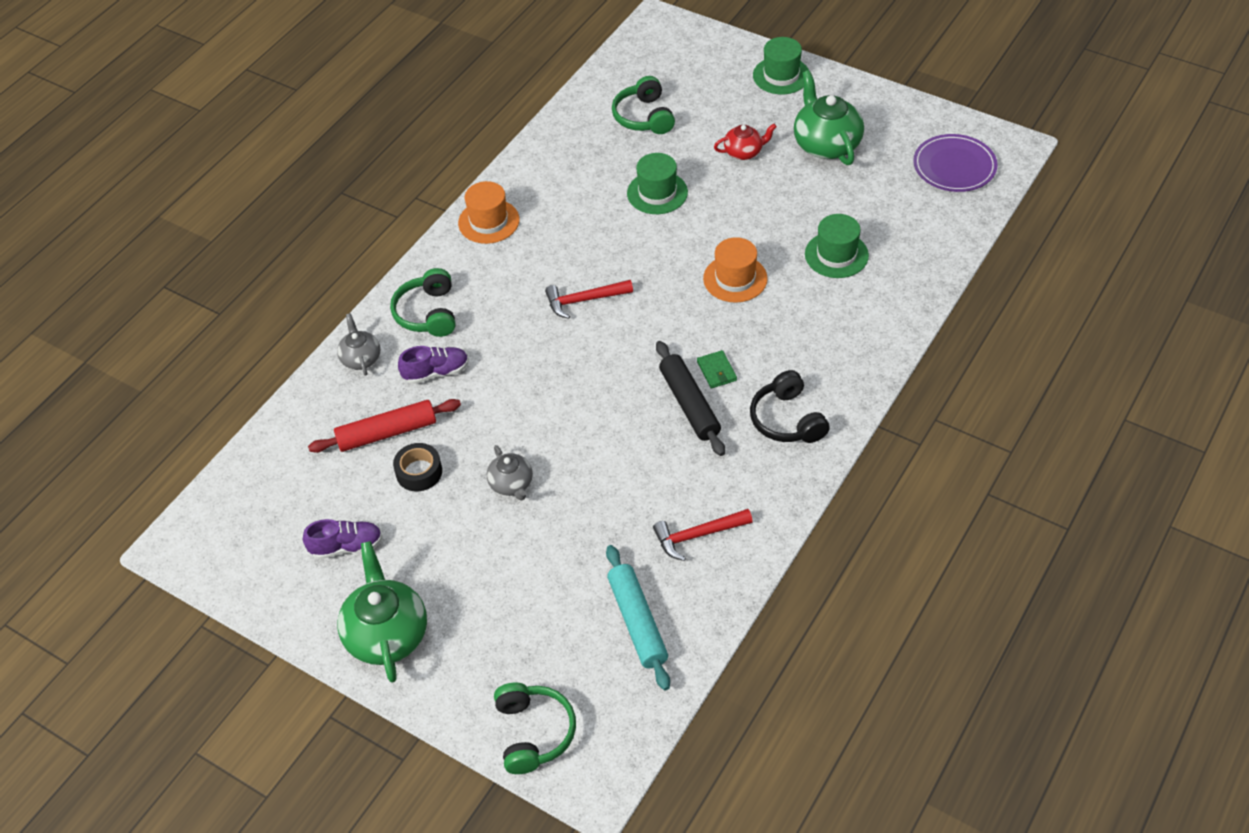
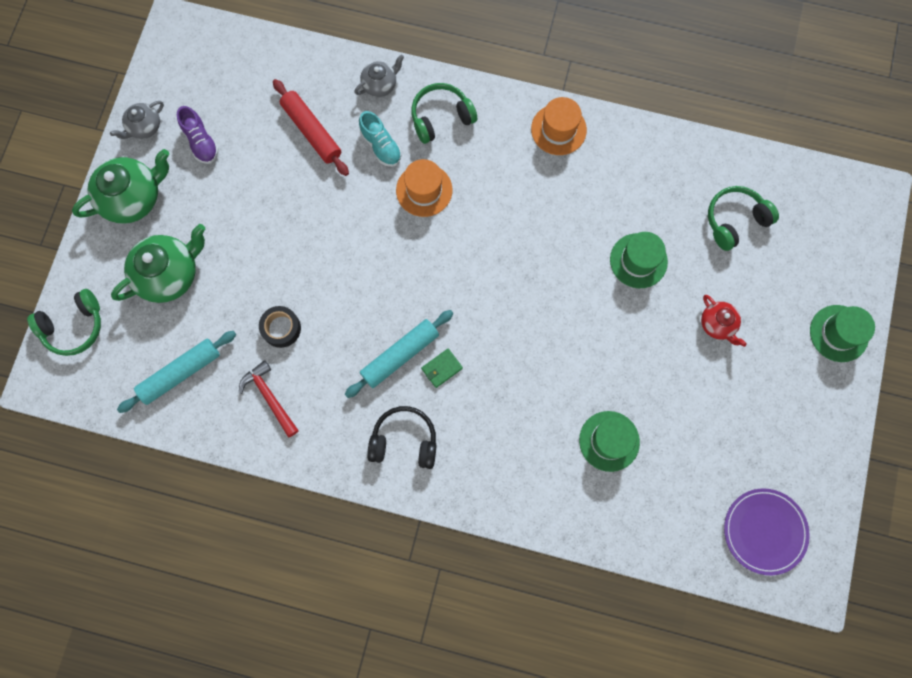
camera: 70 degrees right, 25 degrees up
black tape [393,443,442,491] -> black tape moved to [259,306,301,348]
purple shoe [398,346,469,384] -> turquoise shoe [359,111,402,167]
grey teapot [487,445,533,501] -> grey teapot moved to [110,101,164,139]
red hammer [545,280,633,319] -> none
black rolling pin [656,341,725,456] -> turquoise rolling pin [345,310,453,398]
orange hat [703,237,768,303] -> orange hat moved to [396,159,453,217]
black headphones [750,370,830,443] -> black headphones turned 45 degrees clockwise [367,406,437,469]
green teapot [794,70,864,165] -> green teapot moved to [111,224,205,303]

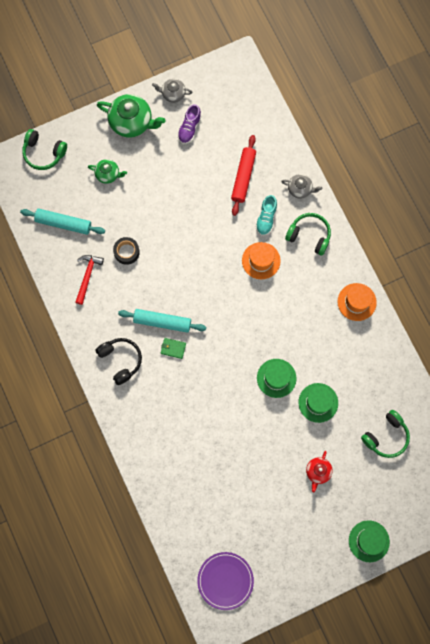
camera: 50 degrees right, 0 degrees up
green teapot [111,224,205,303] -> green teapot [88,159,127,184], size x0.56
green hat [579,411,640,472] -> green hat moved to [257,359,297,398]
green headphones [708,186,779,251] -> green headphones turned 120 degrees clockwise [361,410,410,458]

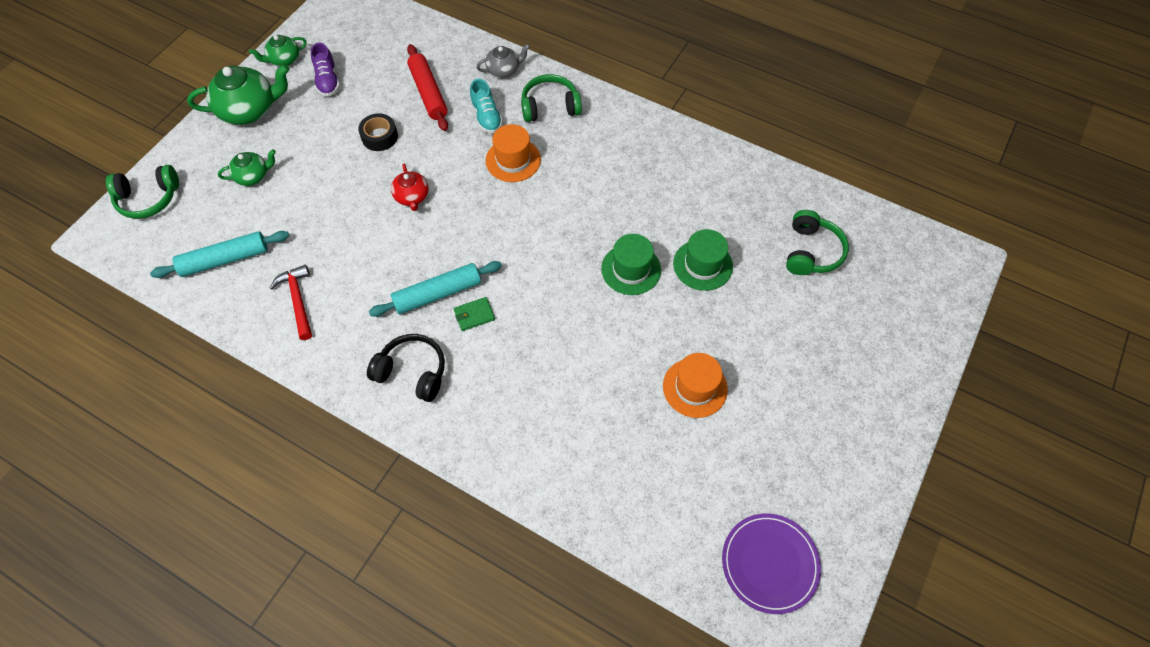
camera: 35 degrees left, 15 degrees down
black tape [113,237,140,265] -> black tape moved to [358,113,398,151]
grey teapot [152,79,192,103] -> green teapot [249,35,307,66]
red teapot [306,451,333,493] -> red teapot moved to [391,164,429,211]
orange hat [337,283,377,321] -> orange hat moved to [663,353,728,418]
green hat [349,520,390,562] -> none

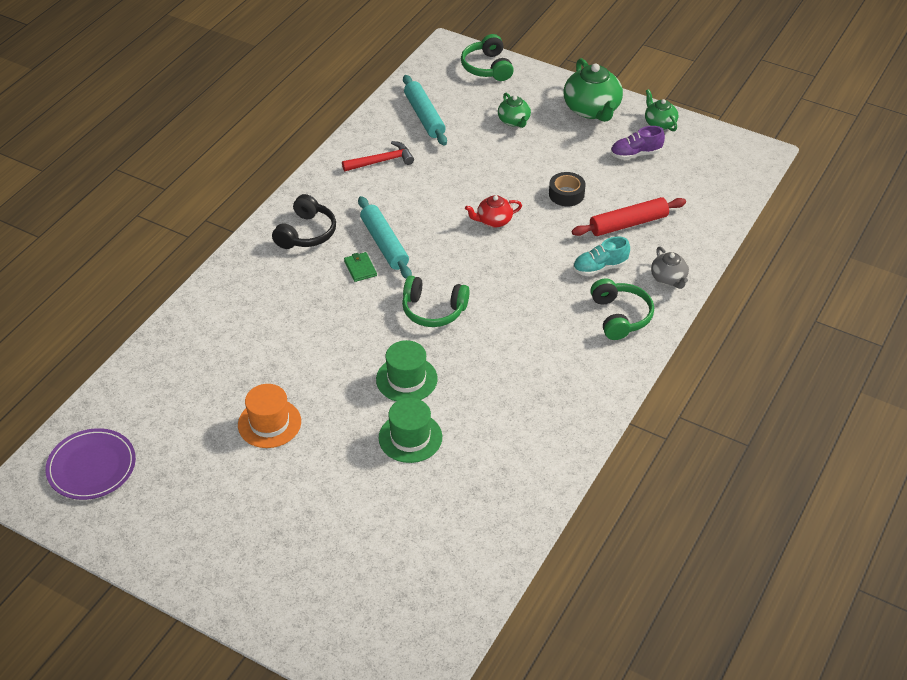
camera: 90 degrees right, 15 degrees down
orange hat [486,124,541,182] -> none
green headphones [786,210,849,275] -> green headphones moved to [402,276,470,327]

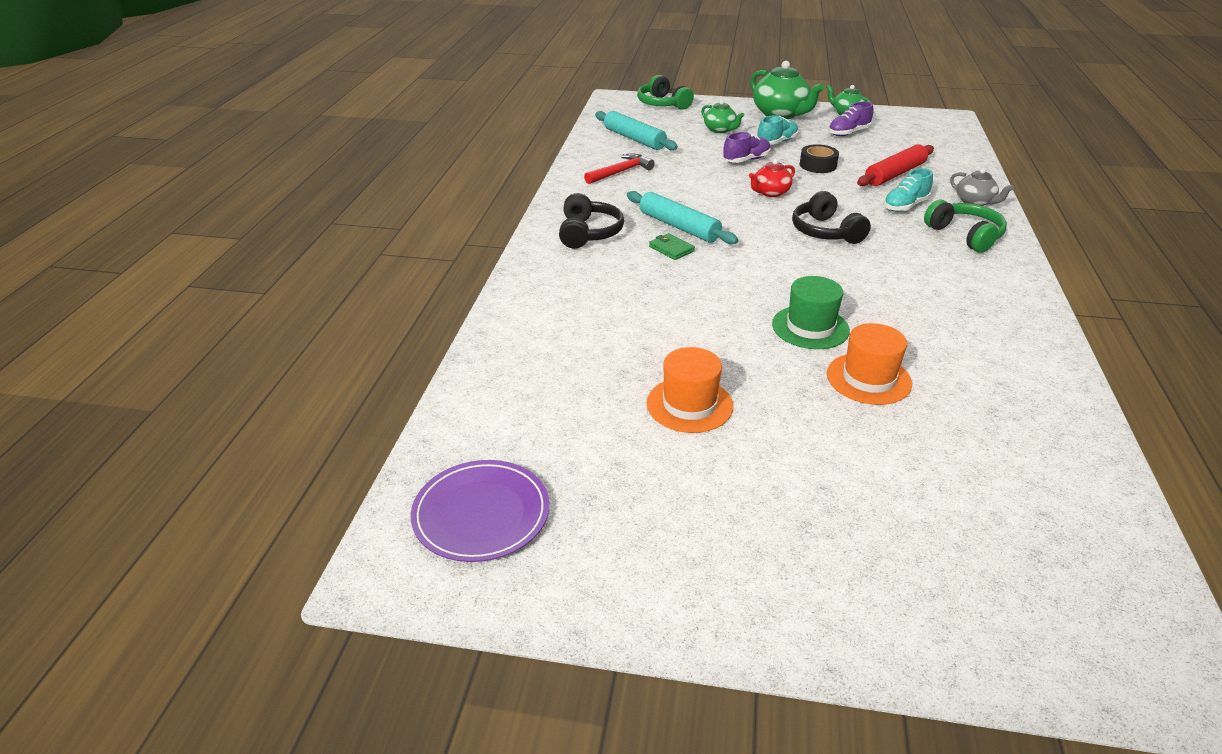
camera: 20 degrees left, 10 degrees down
green hat [379,398,442,463] -> orange hat [827,323,912,405]
green headphones [402,276,470,327] -> none
none -> purple shoe [723,132,771,163]
none -> turquoise shoe [757,115,799,145]
none -> black headphones [792,191,871,244]

